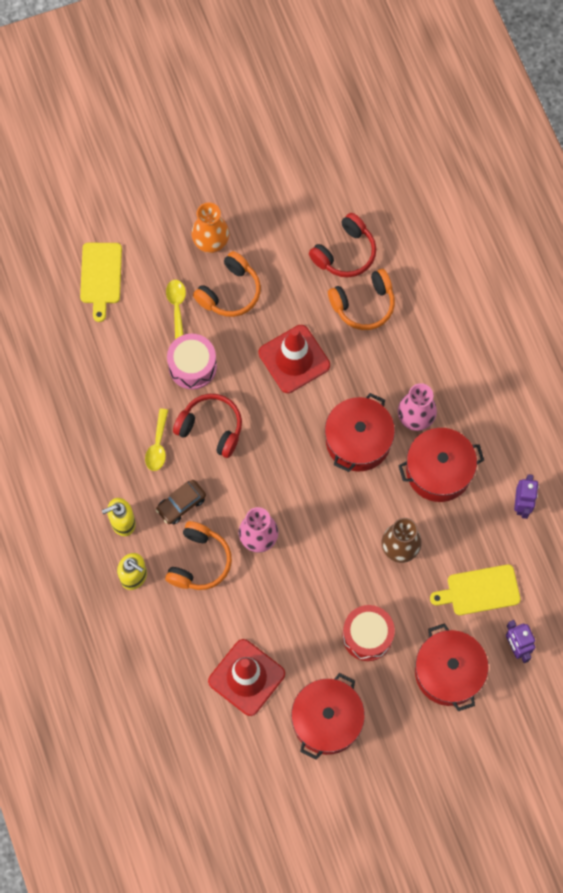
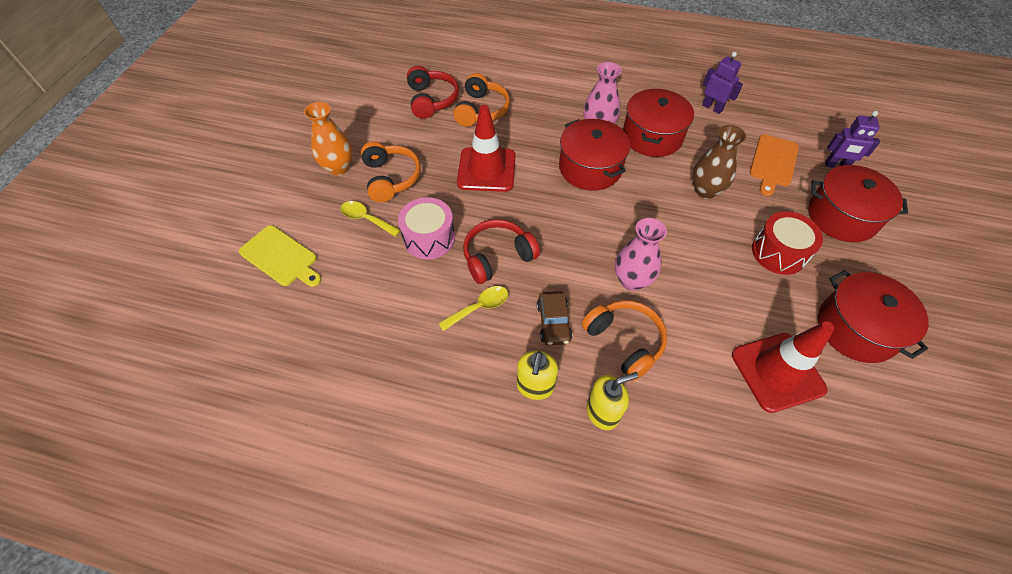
camera: 55 degrees left, 15 degrees down
yellow spoon [145,409,168,471] -> yellow spoon turned 75 degrees counterclockwise [438,286,508,331]
yellow cutting board [430,564,521,615] -> orange cutting board [750,134,799,196]

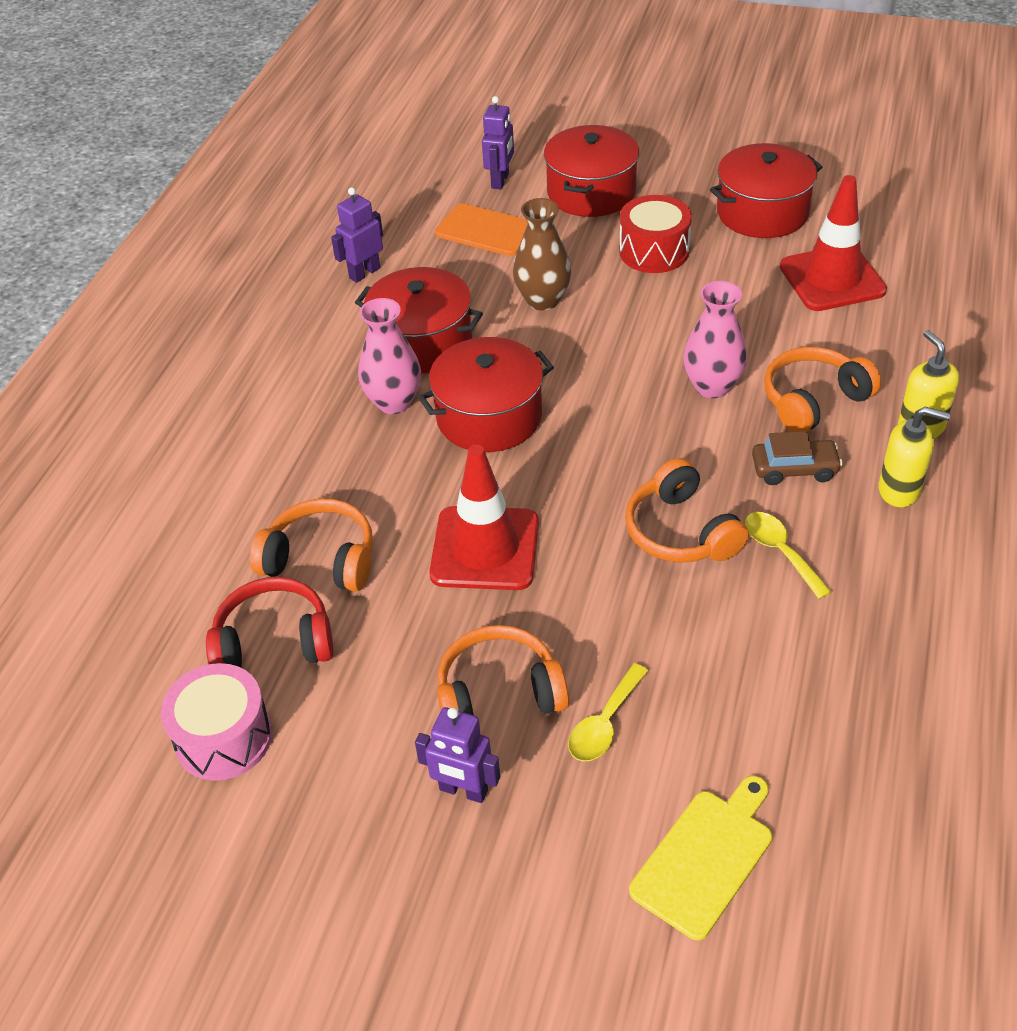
camera: 85 degrees left, 10 degrees down
orange vase [304,102,353,175] -> purple robot [415,707,500,803]
pink drum [398,197,455,260] -> pink drum moved to [161,663,272,781]
red headphones [463,219,540,284] -> orange headphones [625,458,749,563]

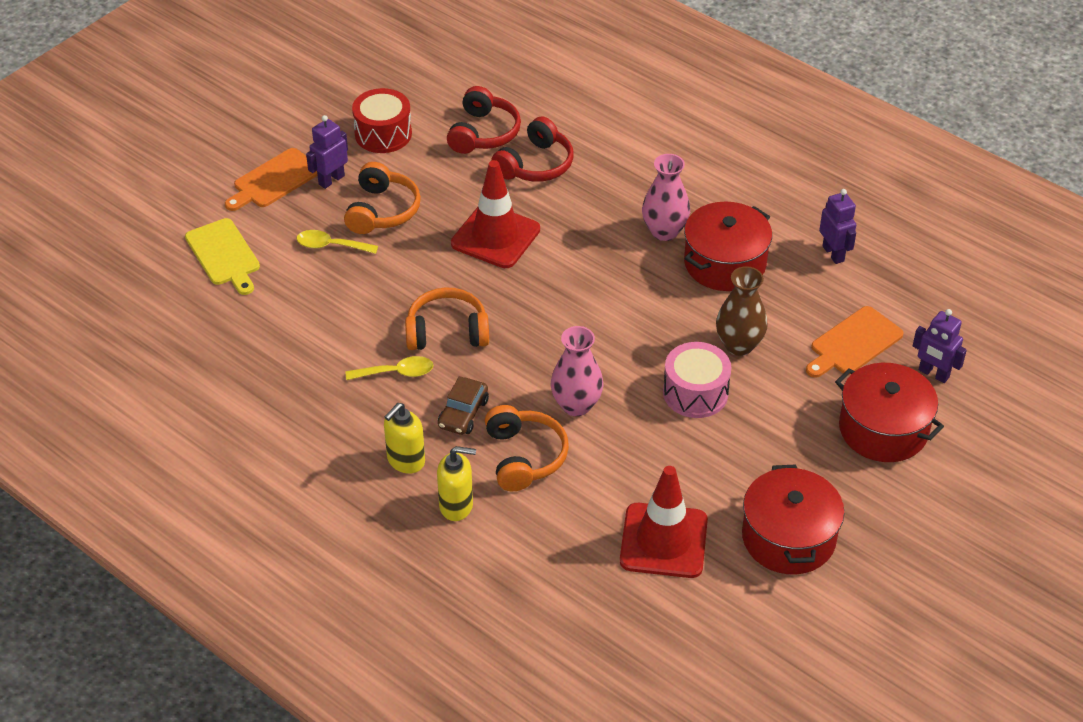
camera: 110 degrees right, 0 degrees up
pink drum [161,663,272,781] -> pink drum moved to [663,342,731,418]
orange headphones [250,498,373,591] -> red headphones [491,116,574,182]
red pot [418,337,554,452] -> none
yellow spoon [568,663,648,762] -> yellow spoon turned 45 degrees counterclockwise [297,230,378,254]
red drum [619,195,692,273] -> red drum moved to [352,88,412,153]
none -> orange cutting board [225,148,318,211]

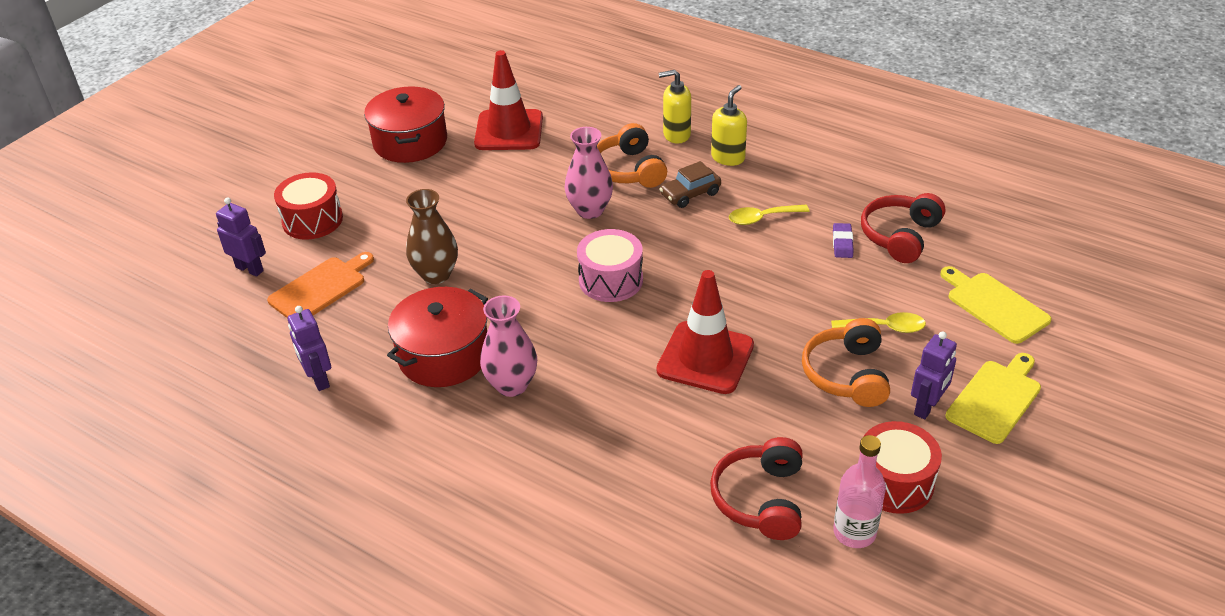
camera: 175 degrees right, 5 degrees down
orange cutting board [225,148,318,211] -> yellow cutting board [945,353,1041,444]
orange headphones [405,287,489,350] -> none
brown car [438,376,489,435] -> brown car turned 135 degrees counterclockwise [659,161,721,208]
red headphones [491,116,574,182] -> red headphones moved to [861,193,945,263]
pink drum [663,342,731,418] -> pink drum moved to [577,229,643,302]
red pot [835,363,944,462] -> red drum [274,172,343,240]
none -> purple eraser [833,223,854,258]
none -> pink bottle [833,435,886,548]

